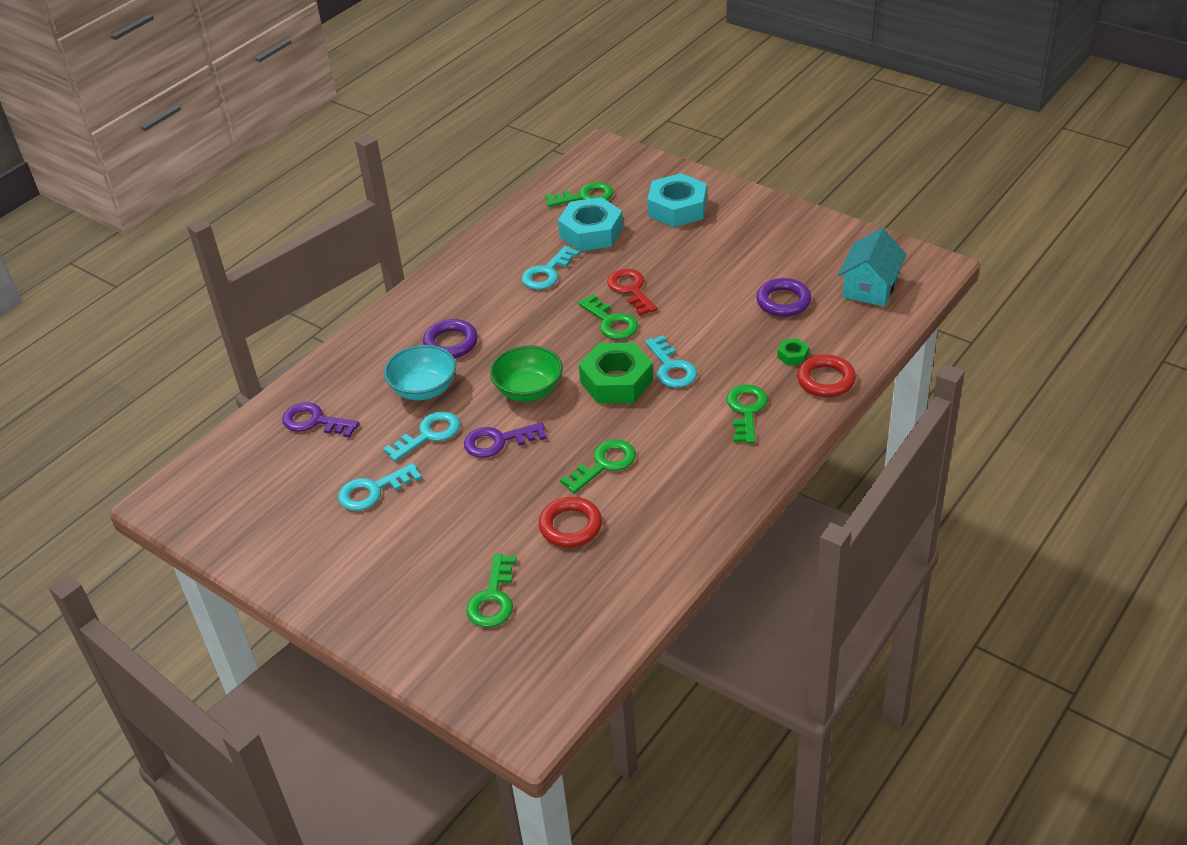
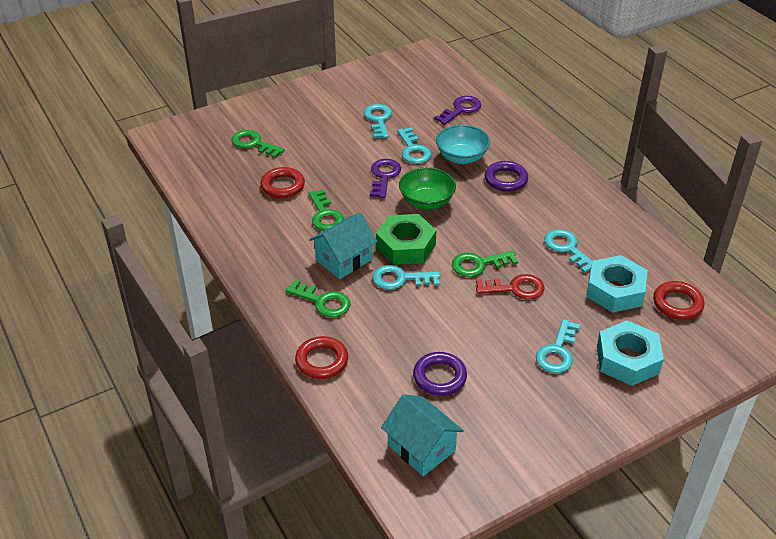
camera: 110 degrees right, 0 degrees up
green key [545,182,614,207] -> red ring [653,281,704,320]
green nut [777,338,809,366] -> none
none -> turquoise house [309,213,378,279]
none -> turquoise key [536,319,580,373]

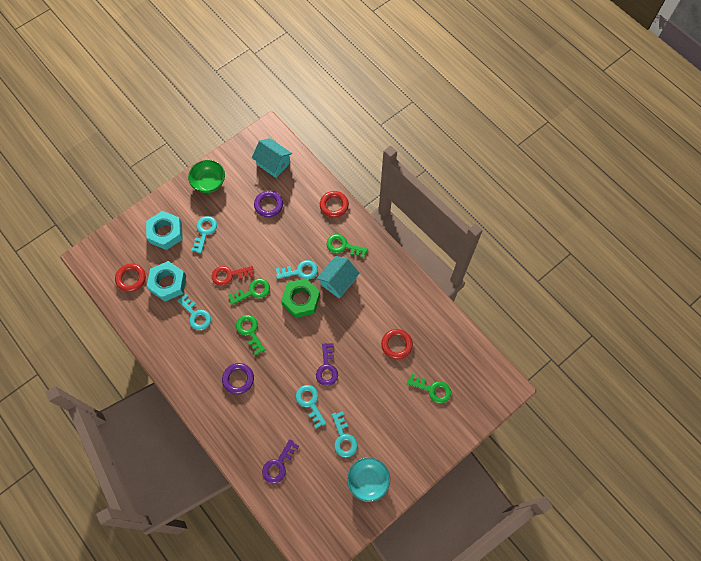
camera: 170 degrees right, 25 degrees up
green key [309,189,344,231] -> green key moved to [236,315,265,355]
green bowl [399,167,456,210] -> green bowl moved to [188,160,225,193]
turquoise bowl [436,125,490,164] -> turquoise bowl moved to [347,457,390,502]

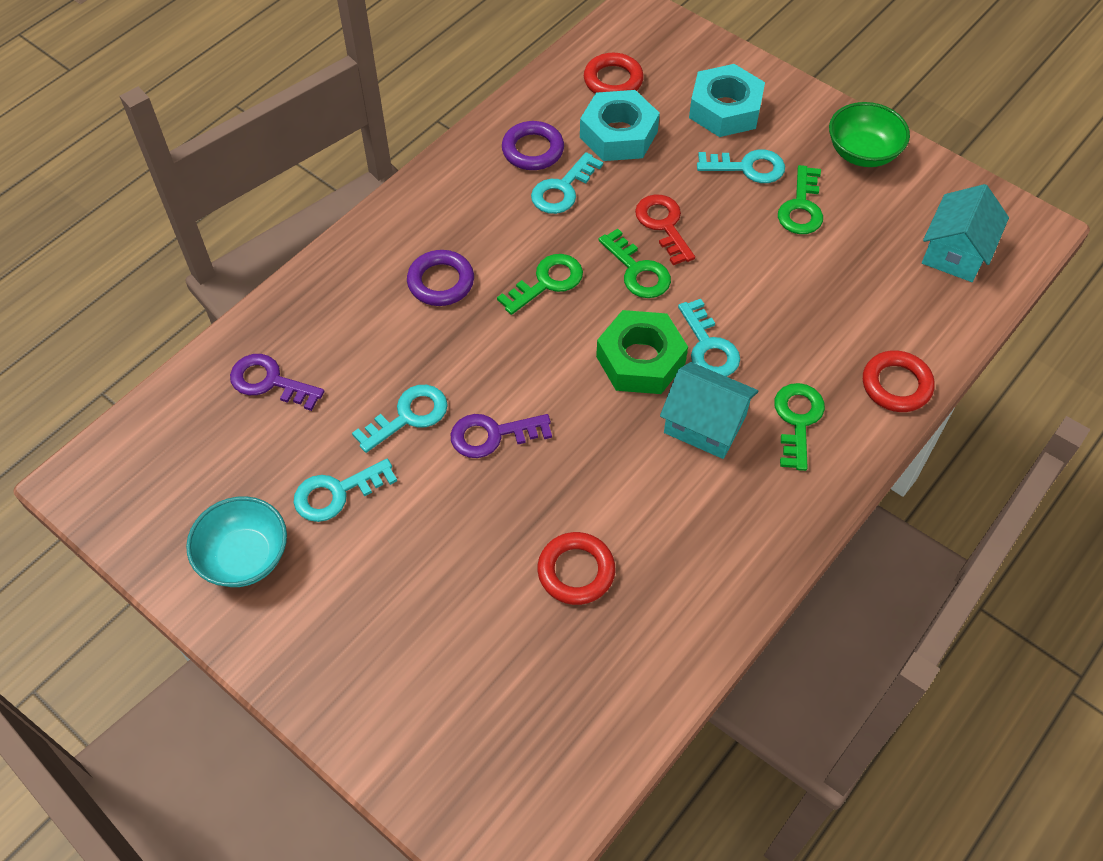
camera: 80 degrees right, 10 degrees down
purple ring [254,191,283,217] -> purple ring moved to [502,121,564,170]
green key [407,374,451,403] -> green key moved to [778,165,823,234]

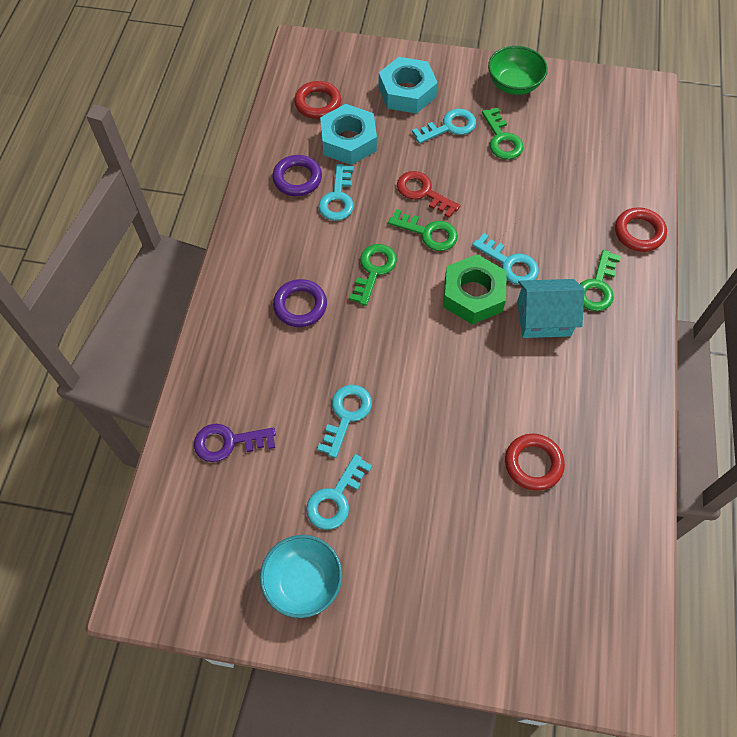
camera: 30 degrees left, 5 degrees up
purple key [450,414,552,458] -> none
green key [774,383,825,471] -> green key turned 135 degrees counterclockwise [580,250,621,311]
turquoise house [922,184,1009,282] -> none

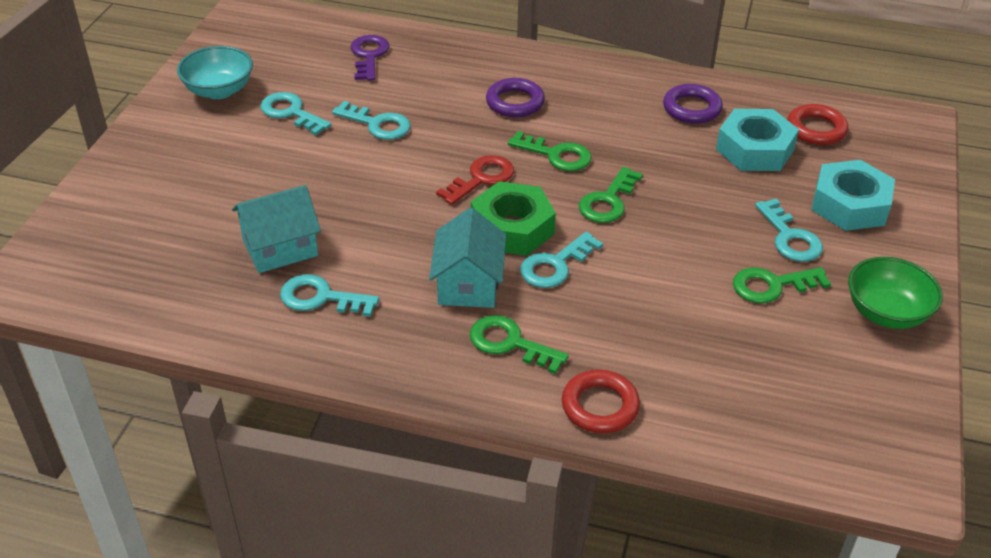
camera: 95 degrees right, 20 degrees down
turquoise key [318,164,354,221] -> turquoise key moved to [280,274,379,317]
red key [397,171,460,218] -> red key moved to [436,155,514,205]
red ring [505,434,565,491] -> turquoise house [232,185,321,273]

